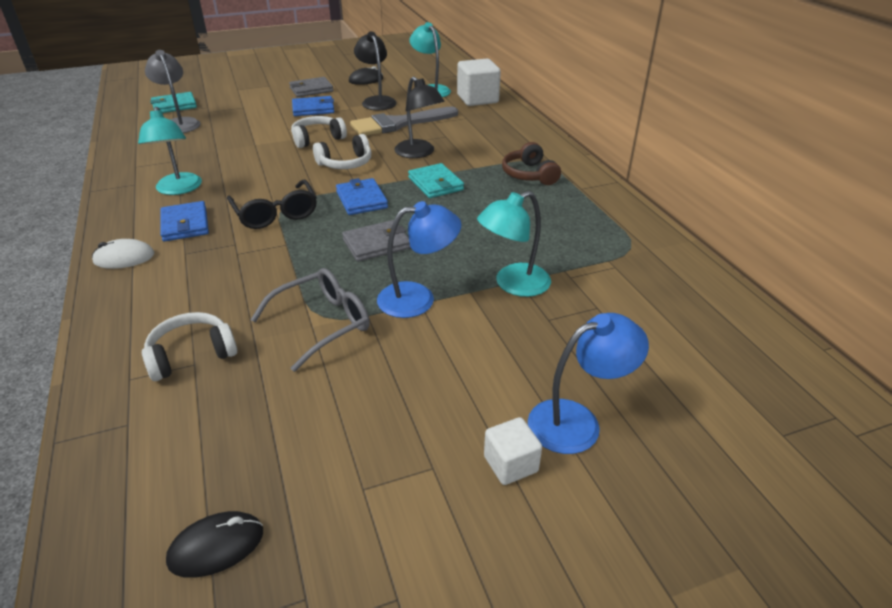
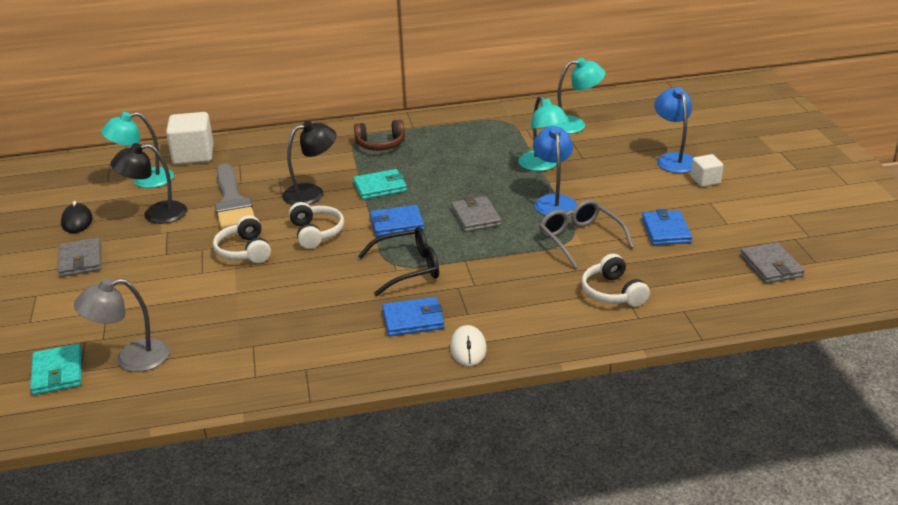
camera: 80 degrees left, 5 degrees down
turquoise lamp [138,107,202,195] -> turquoise lamp moved to [548,58,606,134]
black mouse [166,511,263,578] -> grey wallet [740,242,805,284]
blue wallet [292,96,334,116] -> blue wallet moved to [642,209,692,245]

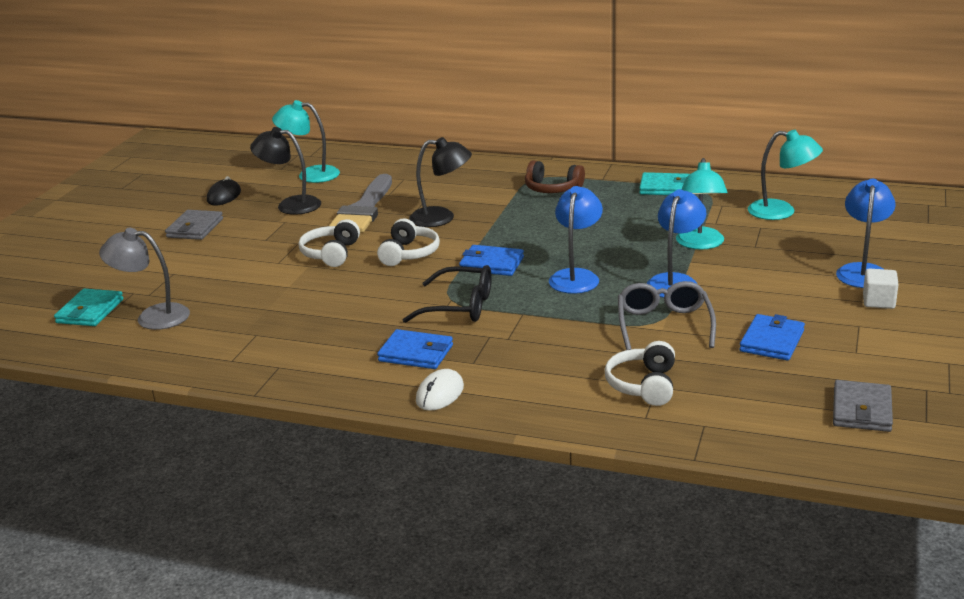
camera: 30 degrees right, 5 degrees down
white cube [166,112,214,165] -> none
turquoise wallet [353,169,407,200] -> turquoise wallet moved to [639,172,689,195]
grey wallet [451,196,502,232] -> blue lamp [549,186,603,294]

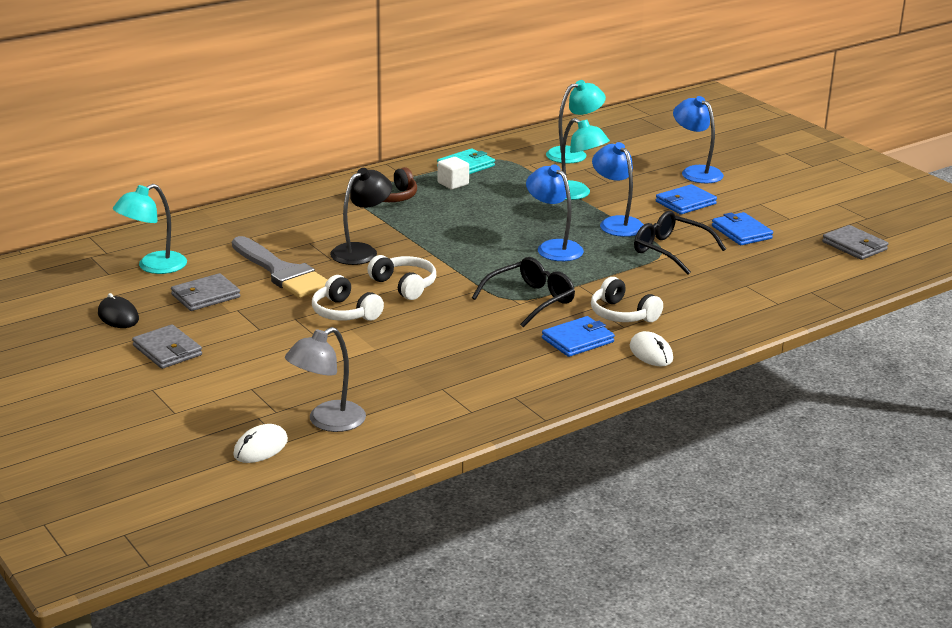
camera: 55 degrees left, 0 degrees up
turquoise wallet [54,289,123,326] -> white mouse [233,424,288,463]
black lamp [250,127,321,215] -> grey wallet [171,273,240,311]
blue wallet [459,245,524,276] -> blue wallet moved to [656,184,717,215]
white headphones [605,341,675,406] -> white headphones moved to [591,277,663,322]
grey glasses [618,281,716,350] -> black glasses [634,211,726,275]
white cube [863,269,899,309] -> white cube moved to [437,157,469,189]

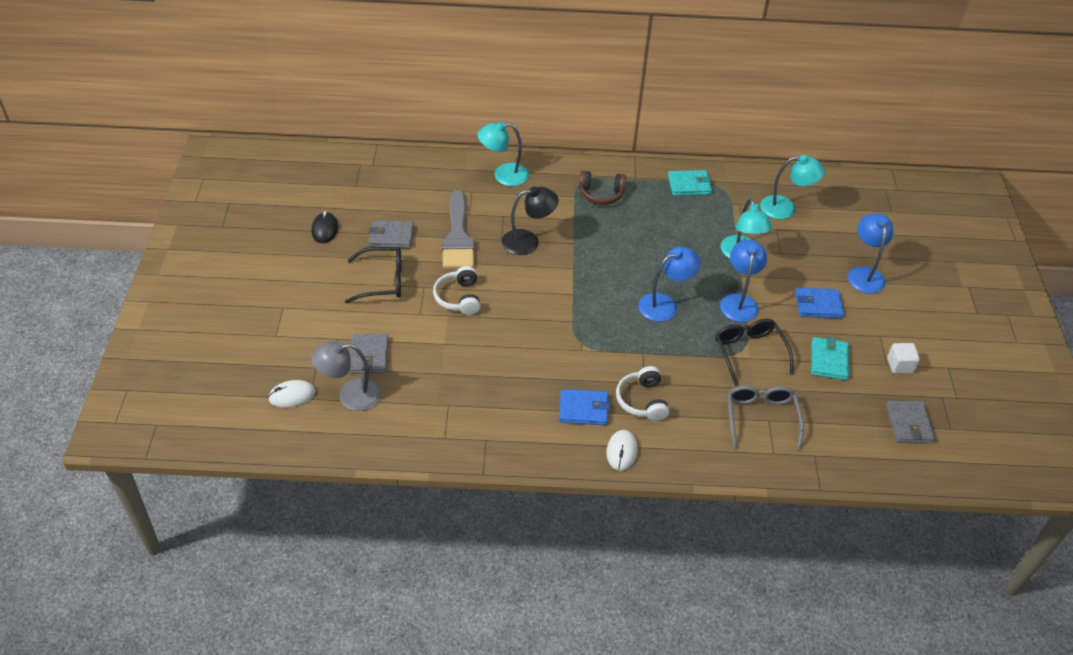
camera: 35 degrees right, 20 degrees up
turquoise lamp [113,184,187,274] -> turquoise lamp moved to [477,121,529,186]
grey wallet [132,325,202,369] -> grey wallet moved to [349,334,389,374]
white headphones [367,255,436,300] -> none
white cube [437,157,469,189] -> white cube moved to [887,343,920,374]
black glasses [472,257,575,327] -> black glasses moved to [345,247,401,303]
blue lamp [526,164,584,261] -> blue lamp turned 60 degrees clockwise [638,247,700,322]
blue wallet [712,212,773,245] -> turquoise wallet [811,337,849,380]
none -> grey glasses [728,386,804,450]

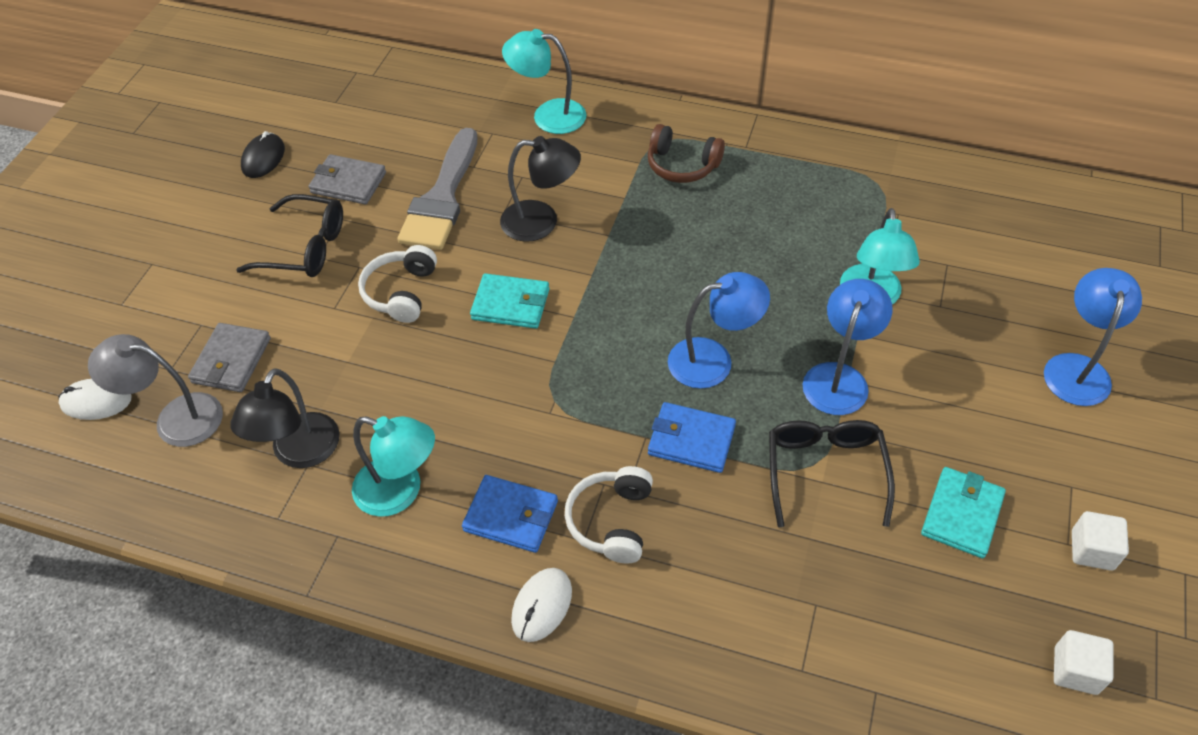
camera: 20 degrees right, 5 degrees up
turquoise wallet [668,170,712,196] -> turquoise wallet moved to [470,273,549,329]
grey glasses [728,386,804,450] -> none
turquoise lamp [760,155,825,219] -> turquoise lamp moved to [352,416,435,517]
blue wallet [795,288,844,318] -> blue wallet moved to [648,402,736,473]
grey wallet [886,401,936,443] -> white cube [1054,630,1113,695]
none -> black lamp [230,368,340,468]

